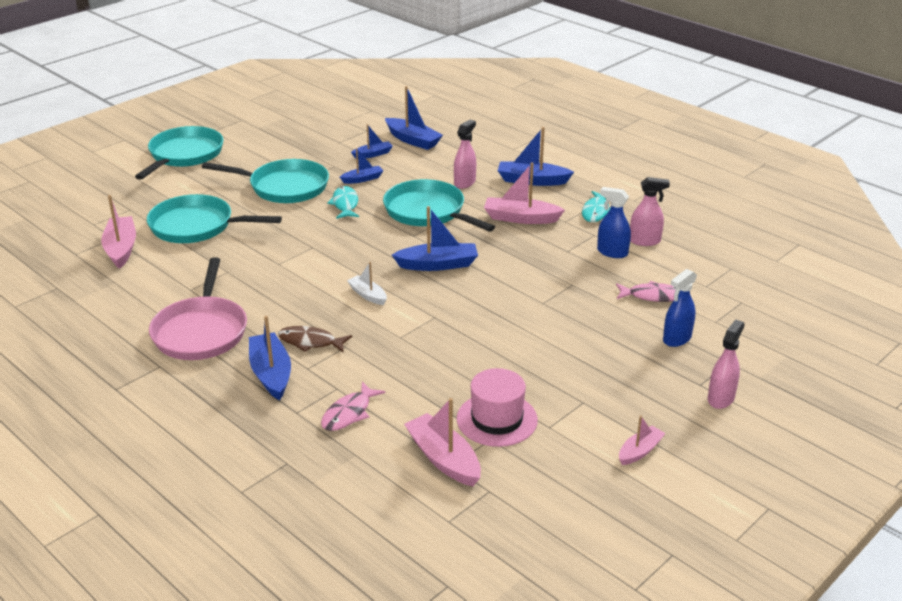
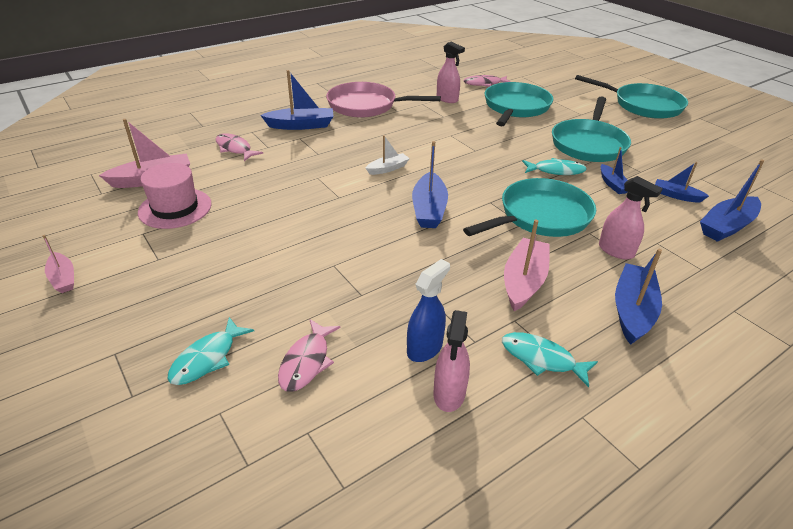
camera: 100 degrees right, 5 degrees up
pink boat [101,195,136,269] -> pink fish [464,75,511,87]
brown fish [278,326,352,352] -> none
blue boat [351,124,393,159] -> blue boat turned 135 degrees clockwise [655,162,709,202]
blue spray bottle [663,269,697,347] -> turquoise fish [168,317,254,385]
pink spray bottle [708,319,745,409] -> pink spray bottle moved to [437,42,465,103]

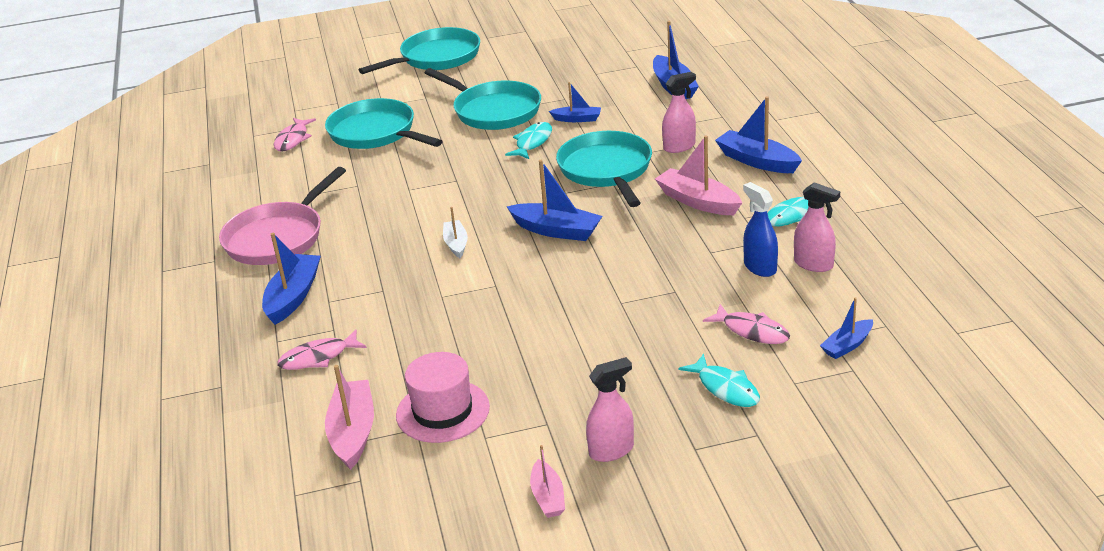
camera: 65 degrees left, 5 degrees down
pink boat [43,235,74,293] -> pink boat turned 90 degrees clockwise [530,445,565,518]
pink spray bottle [437,42,465,103] -> pink spray bottle moved to [586,357,634,462]
blue boat [655,162,709,202] -> blue boat moved to [820,297,873,359]

